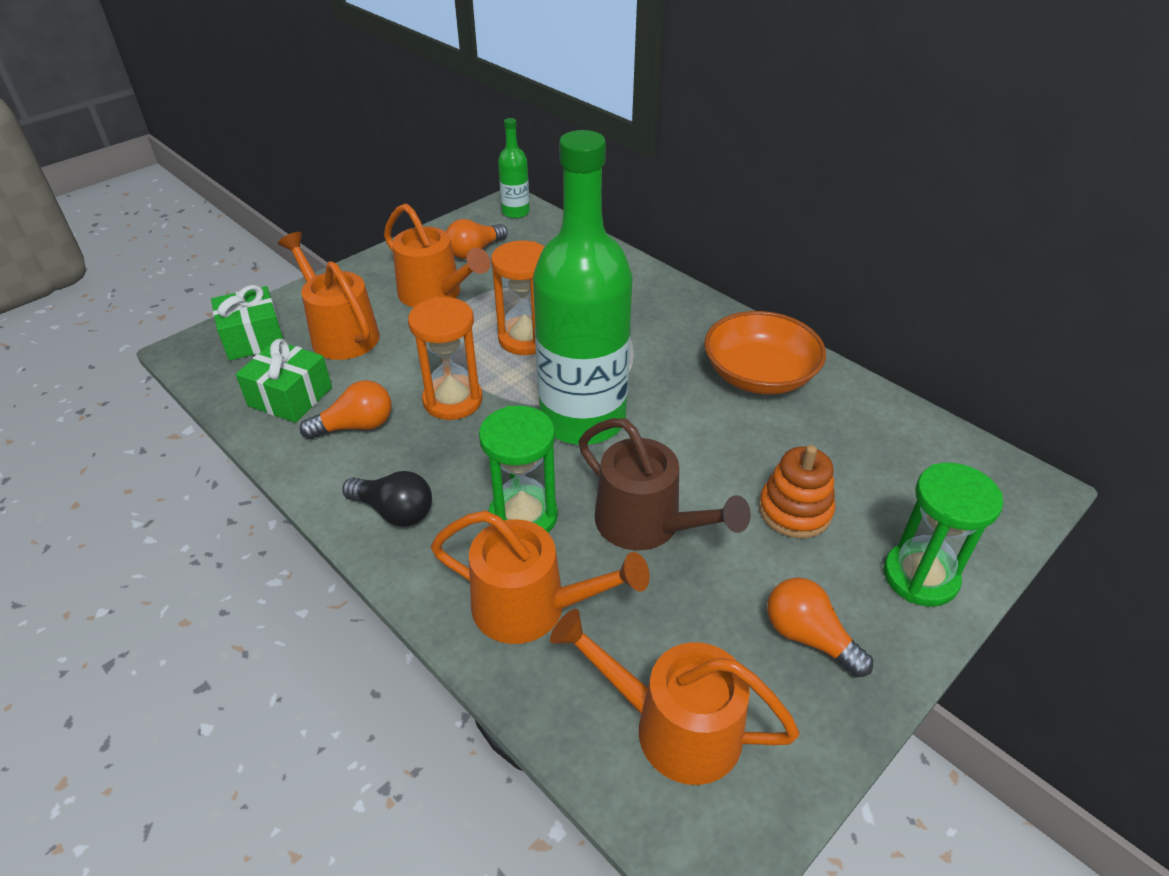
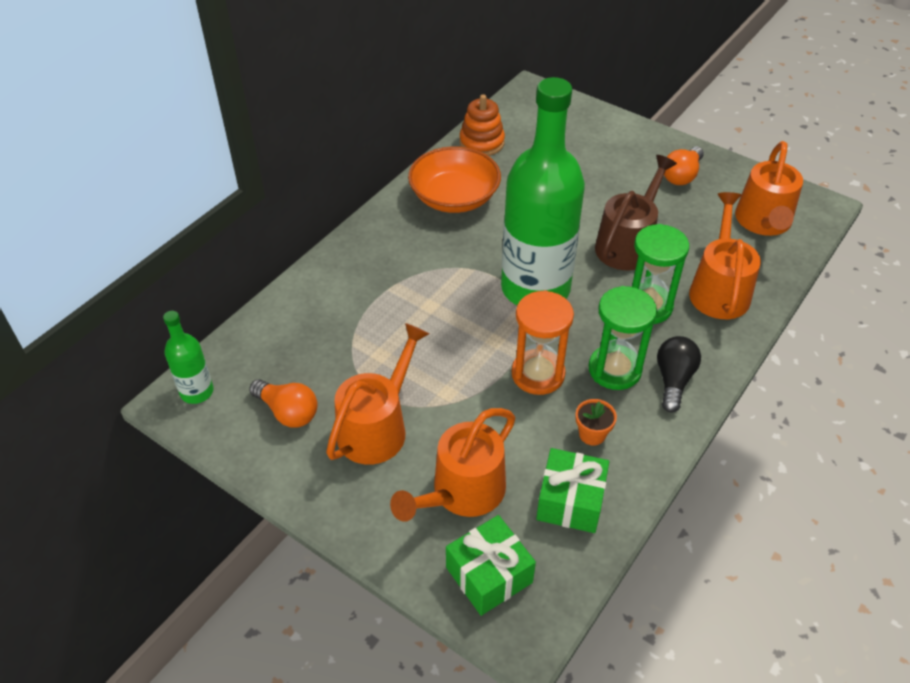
camera: 100 degrees left, 5 degrees up
orange light bulb [300,380,391,439] -> orange flower pot [575,399,617,446]
orange hourglass [491,241,544,355] -> none
orange stacking toy [759,445,835,538] -> orange stacking toy moved to [460,94,505,156]
green hourglass [884,463,1003,607] -> green hourglass moved to [589,286,657,390]

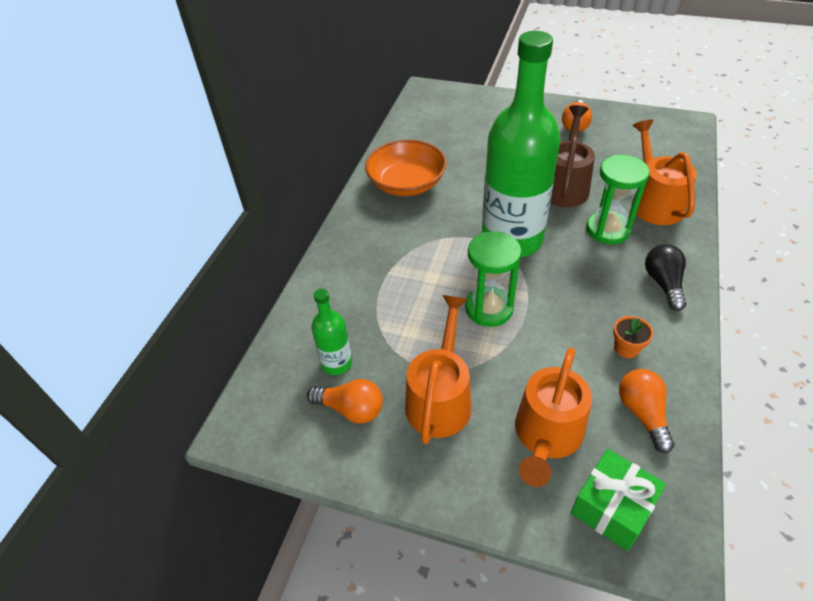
camera: 15 degrees left, 0 degrees up
green bottle [163,311,214,404] -> green bottle moved to [312,288,352,375]
orange stacking toy [460,94,505,156] -> none
orange hourglass [512,290,574,395] -> none
green gift [536,448,609,533] -> orange light bulb [619,369,675,453]
green hourglass [589,286,657,390] -> green hourglass moved to [465,231,522,327]
orange watering can [735,141,803,236] -> none

